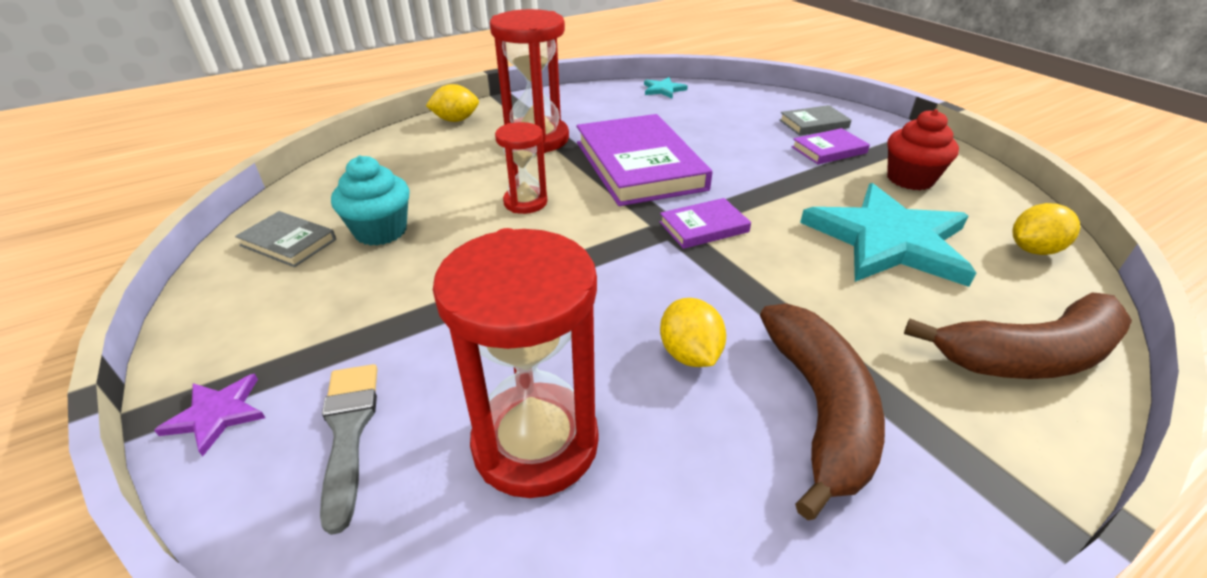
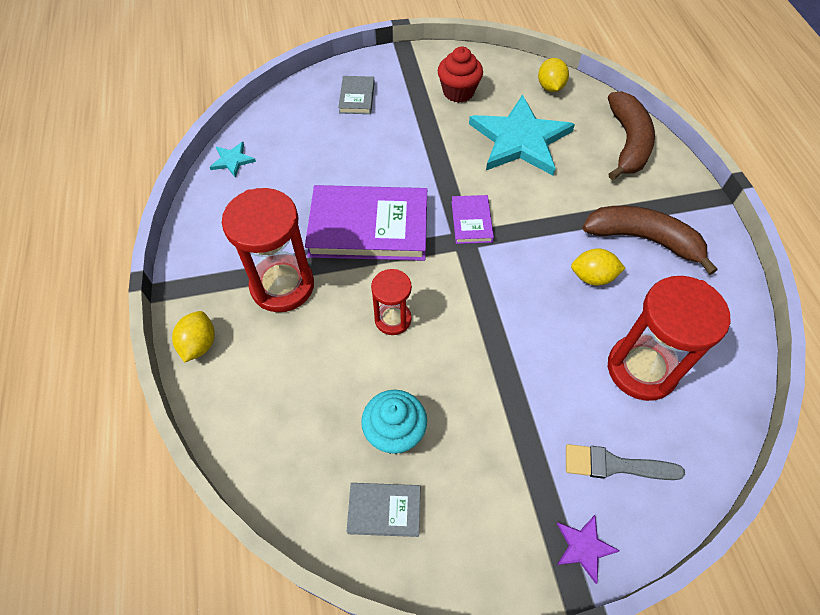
camera: 70 degrees left, 20 degrees up
grey book [235,211,336,267] -> grey book turned 45 degrees clockwise [346,483,420,537]
purple book [791,128,870,164] -> none

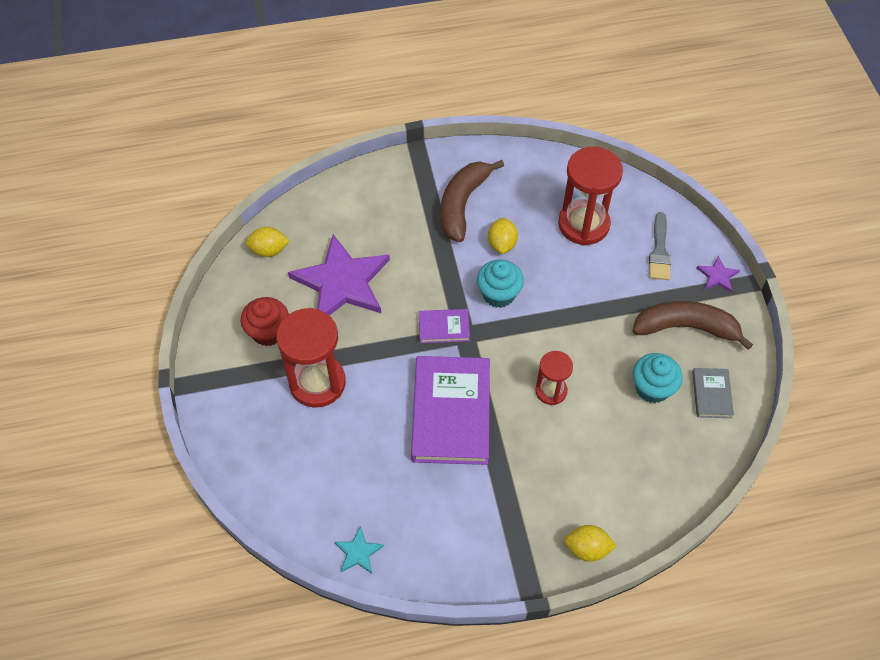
camera: 90 degrees left, 0 degrees up
red hourglass [222,188,314,312] -> red hourglass moved to [276,308,346,408]
grey book [338,76,375,114] -> none
turquoise star [469,94,575,176] -> purple star [288,234,390,316]
brown banana [608,91,655,180] -> brown banana moved to [633,301,753,350]
none -> turquoise cupcake [477,260,524,308]

